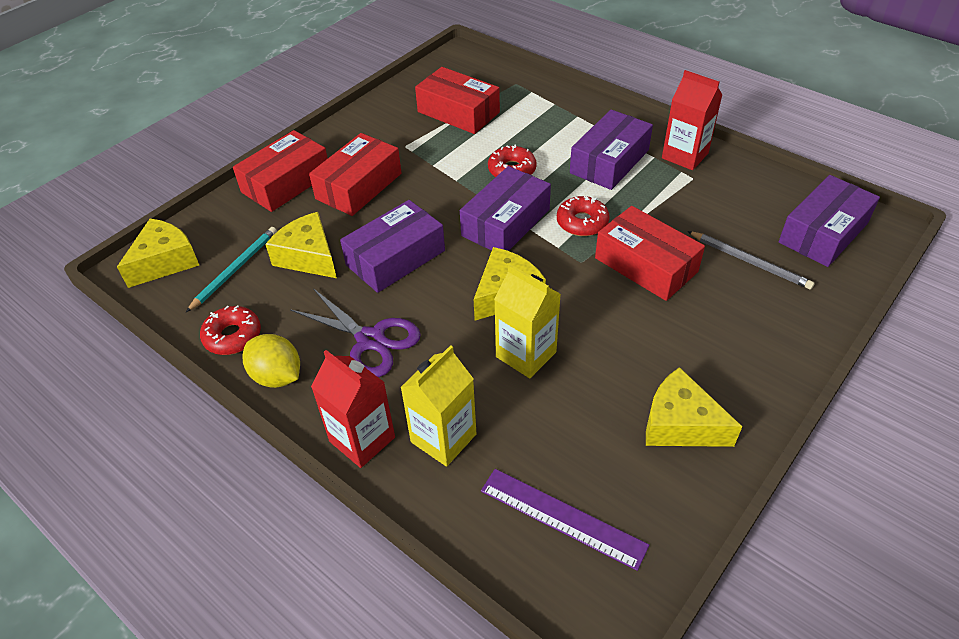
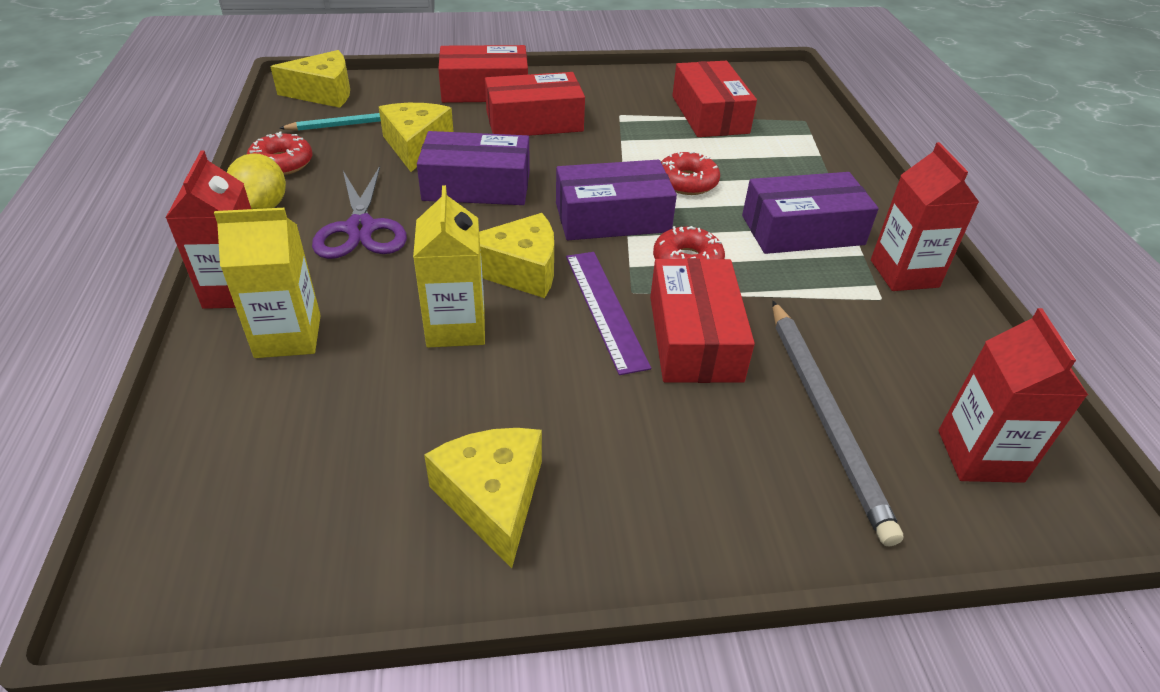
camera: 40 degrees right, 5 degrees down
purple ruler [481,469,649,571] -> purple ruler moved to [566,252,651,375]
grey pencil [687,231,814,290] -> grey pencil [773,301,903,546], size x1.52
purple box [779,175,880,267] -> red carton [938,308,1088,483]

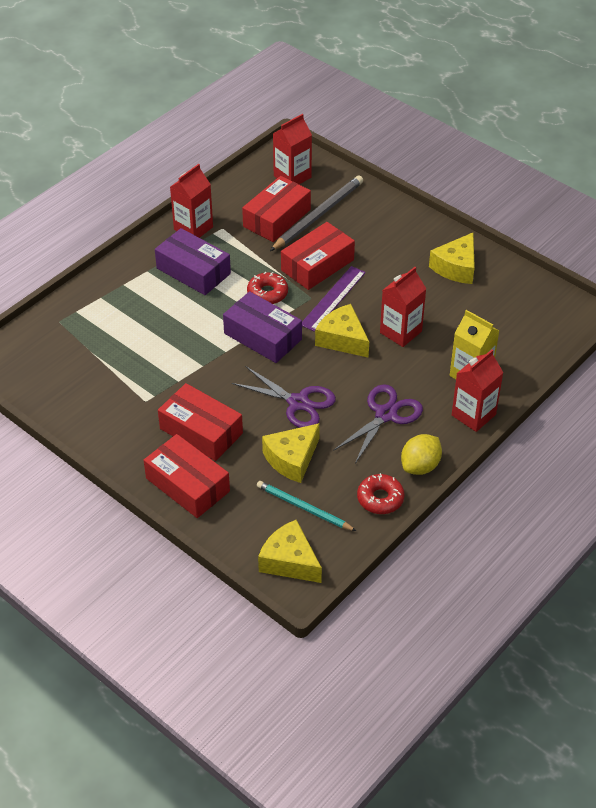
camera: 130 degrees left, 5 degrees up
yellow carton [413,185,485,347] -> red carton [380,267,426,347]
purple box [417,131,530,205] -> purple scissors [232,366,336,428]
red donut [661,151,720,195] -> none
red box [672,61,757,137] -> red box moved to [242,176,311,242]

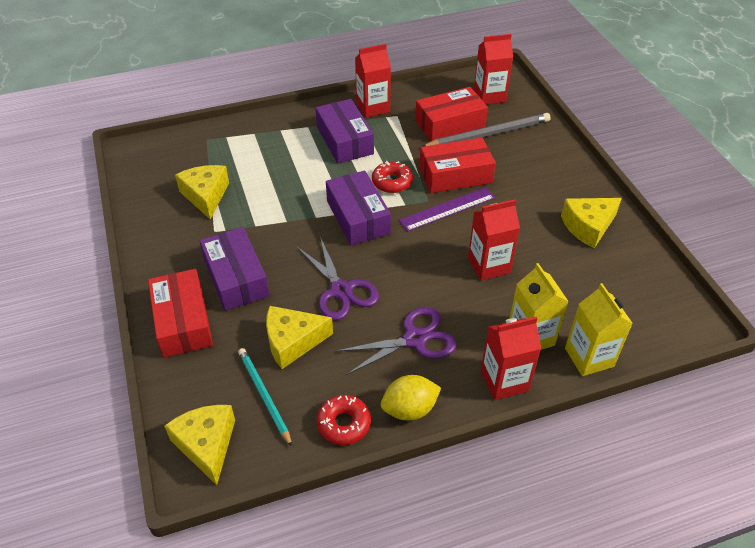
camera: 30 degrees right, 0 degrees up
red box [158,383,243,461] -> purple box [200,227,270,311]
yellow cheese [315,304,369,358] -> yellow cheese moved to [175,165,229,219]
none -> yellow carton [565,283,633,376]

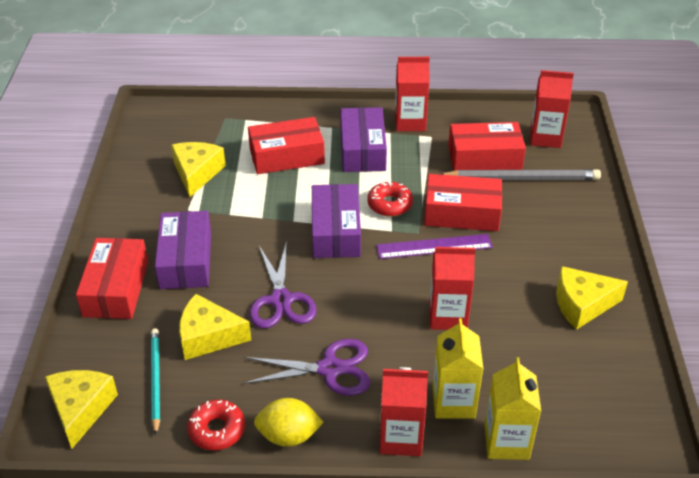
camera: 20 degrees right, 5 degrees down
none -> red box [248,117,325,174]

